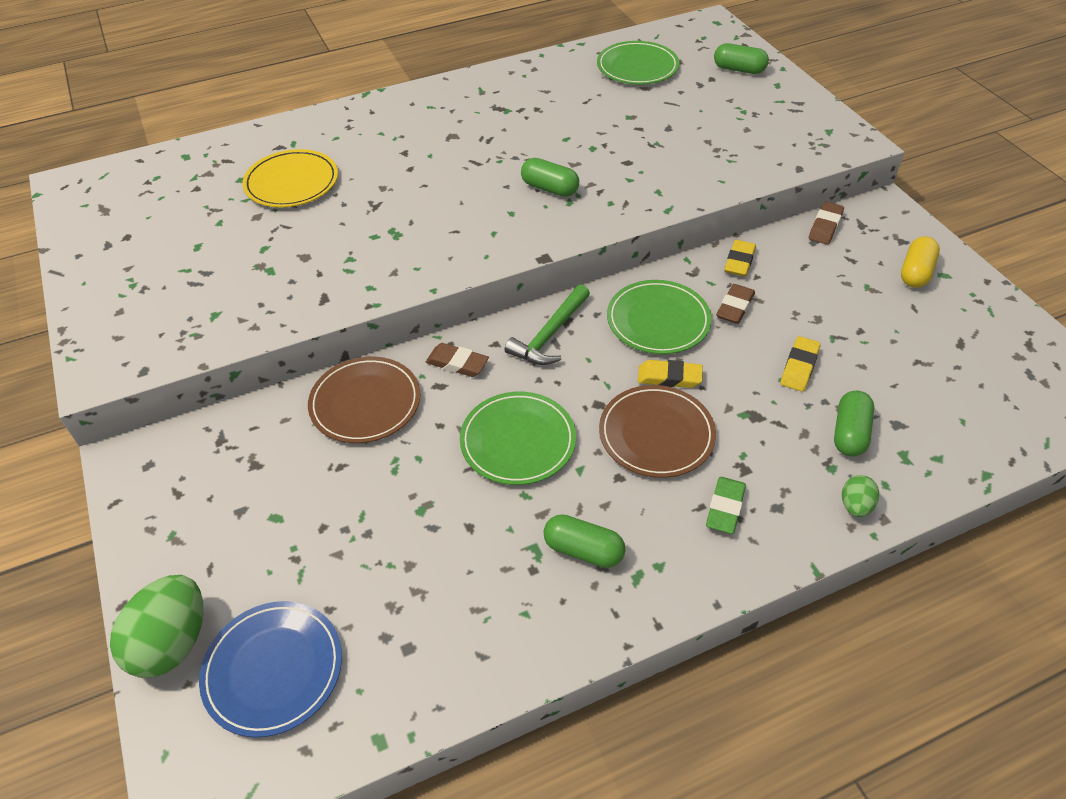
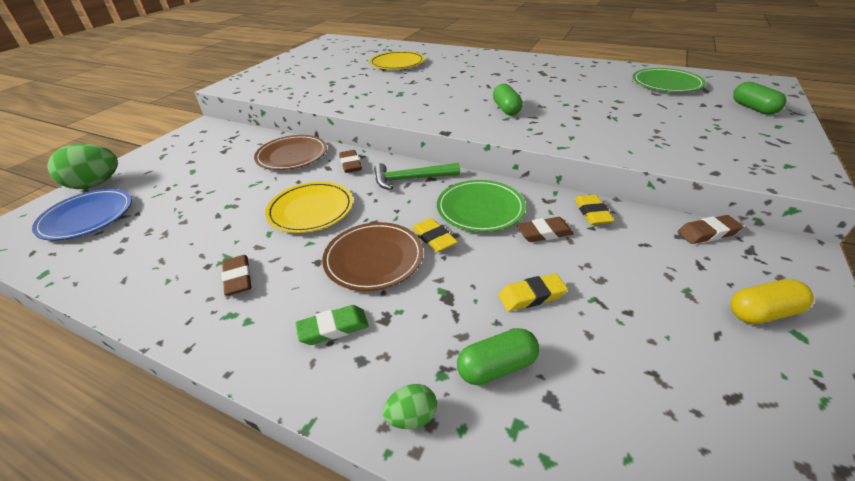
camera: 50 degrees right, 10 degrees down
green plate [460,392,576,485] -> yellow plate [265,182,353,233]
green capsule [544,514,626,568] -> brown eraser [222,255,251,296]
yellow eraser [724,240,756,276] -> yellow eraser turned 75 degrees counterclockwise [575,195,615,225]

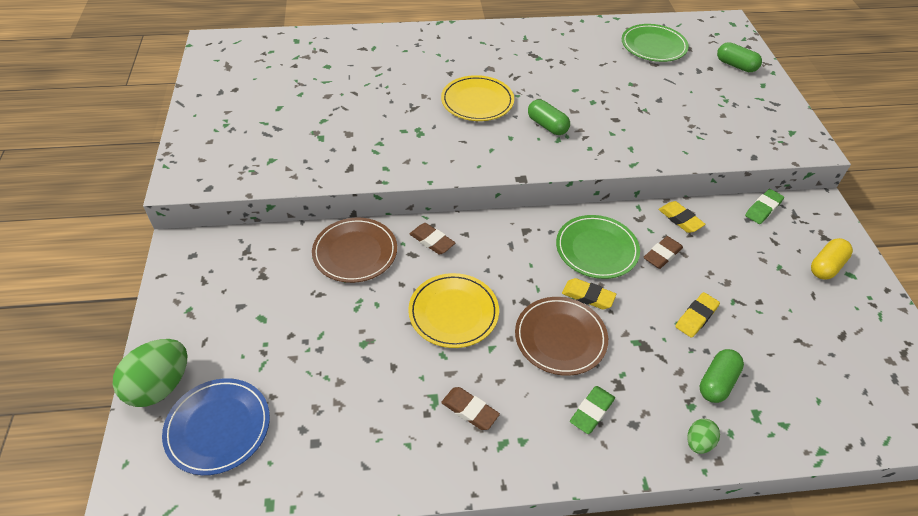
camera: 35 degrees left, 10 degrees up
yellow plate [369,51,425,69] -> yellow plate moved to [441,75,514,121]
green hammer [374,163,460,190] -> none
brown eraser [678,215,743,244] -> green eraser [745,189,784,224]

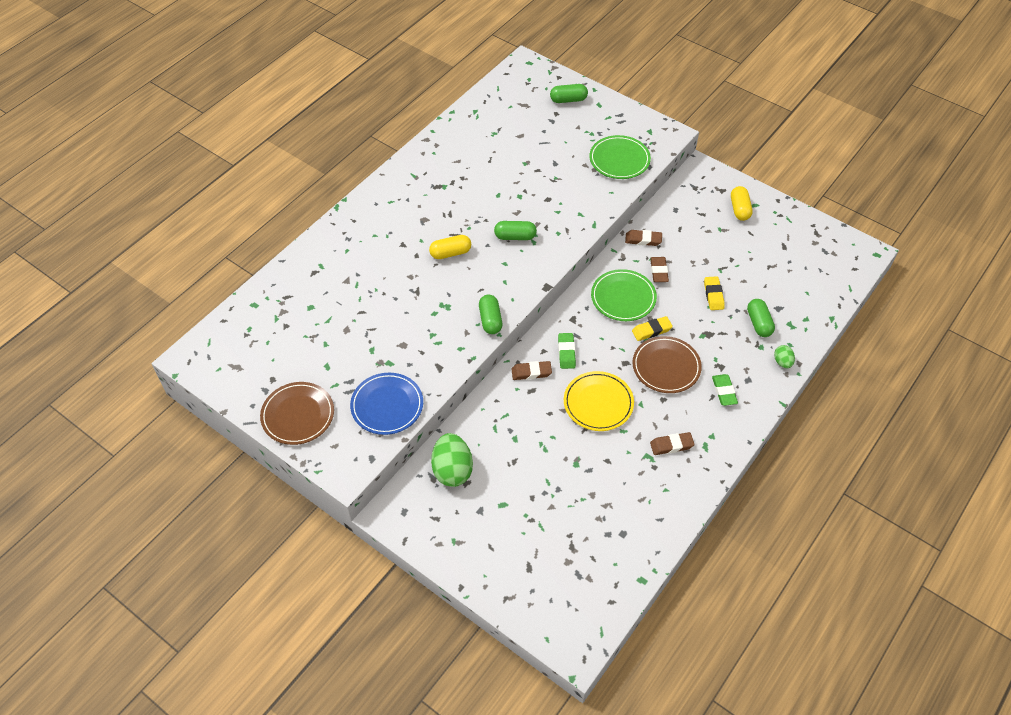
camera: 45 degrees left, 5 degrees up
green egg [113,339,188,407] -> green egg moved to [431,433,473,487]
blue plate [162,378,270,475] -> blue plate moved to [350,373,423,435]
brown plate [312,218,397,283] -> brown plate moved to [260,382,334,445]
yellow plate [441,75,514,121] -> yellow capsule [429,235,471,259]
green plate [622,24,689,62] -> green plate moved to [589,135,651,179]
yellow eraser [658,201,706,233] -> brown eraser [625,230,662,246]
green eraser [745,189,784,224] -> green eraser moved to [558,333,576,369]
none -> green capsule [479,295,502,334]

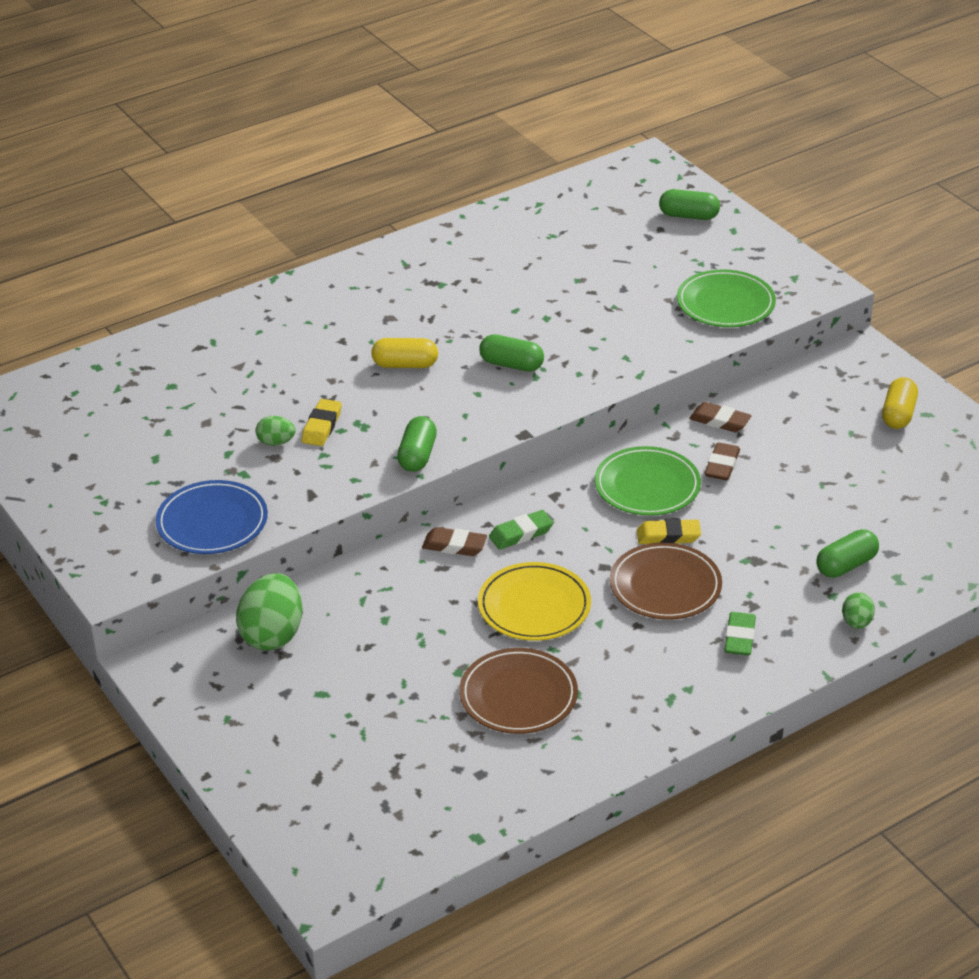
camera: 20 degrees right, 15 degrees down
brown plate [260,382,334,445] -> brown plate moved to [459,648,578,734]
green eraser [558,333,576,369] -> green eraser turned 45 degrees clockwise [489,510,553,550]
brown eraser [650,432,695,455] -> none
yellow eraser [704,276,725,310] -> yellow eraser moved to [302,399,342,446]
green capsule [747,299,775,337] -> green capsule turned 45 degrees clockwise [816,529,879,578]
none -> green egg [256,416,296,446]

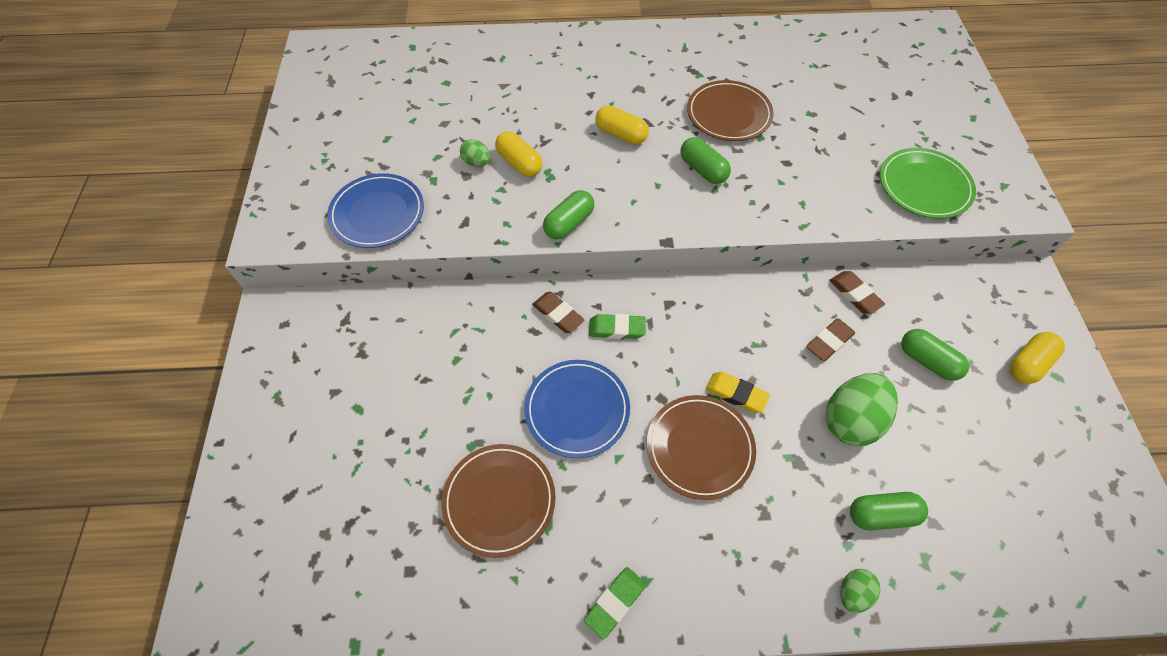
camera: 30 degrees right, 20 degrees up
green egg [236,573,303,651] -> green egg moved to [826,373,898,446]
yellow eraser [302,399,342,446] -> yellow capsule [495,131,543,177]
yellow plate [478,562,591,641] -> blue plate [525,360,630,458]
green plate [594,446,701,516] -> none
green capsule [659,189,720,220] -> green capsule moved to [901,329,969,381]
green eraser [724,612,756,656] -> green eraser moved to [584,567,647,639]
none -> brown plate [687,80,774,141]

